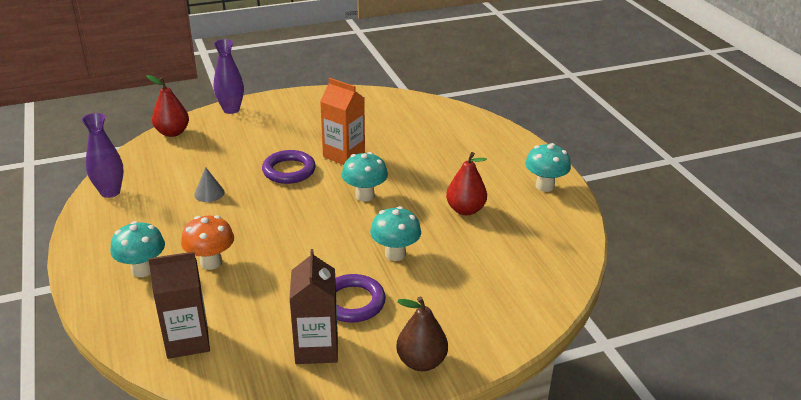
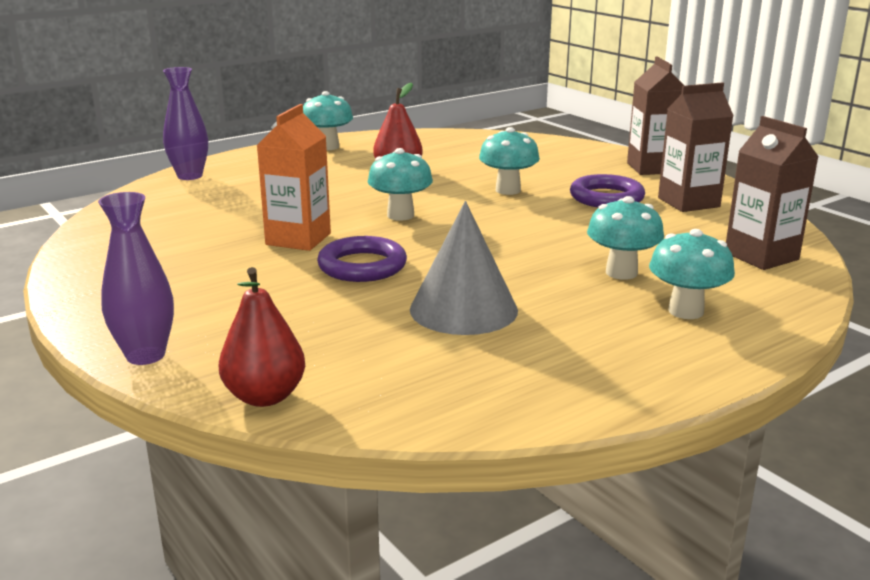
camera: 105 degrees left, 10 degrees down
purple vase [82,113,124,198] -> purple vase moved to [163,67,208,180]
orange mushroom [181,215,234,270] -> turquoise mushroom [587,196,664,280]
grey cone [194,167,225,202] -> grey cone [410,201,518,335], size x2.04
brown pear [396,297,448,371] -> brown carton [627,57,684,175]

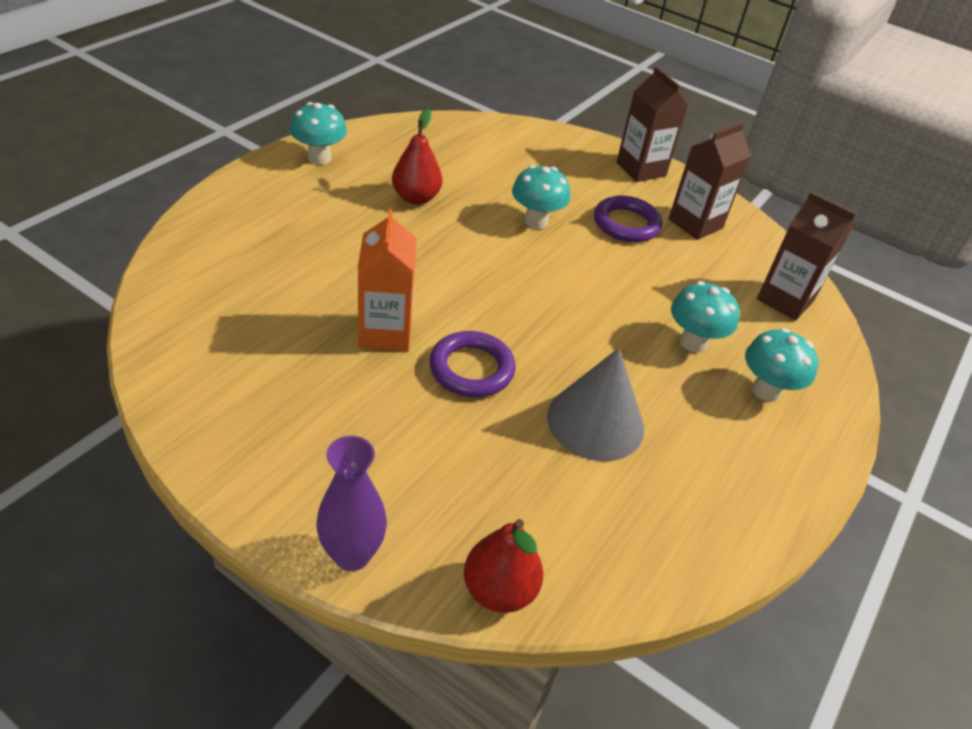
camera: 25 degrees left, 20 degrees up
purple vase [163,67,208,180] -> none
turquoise mushroom [368,148,433,221] -> none

